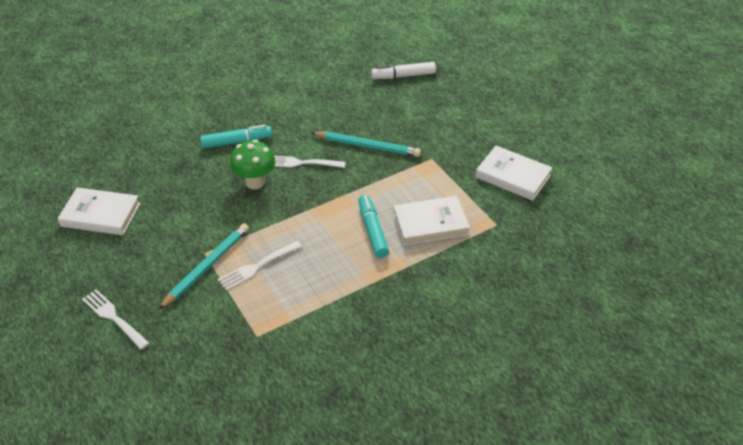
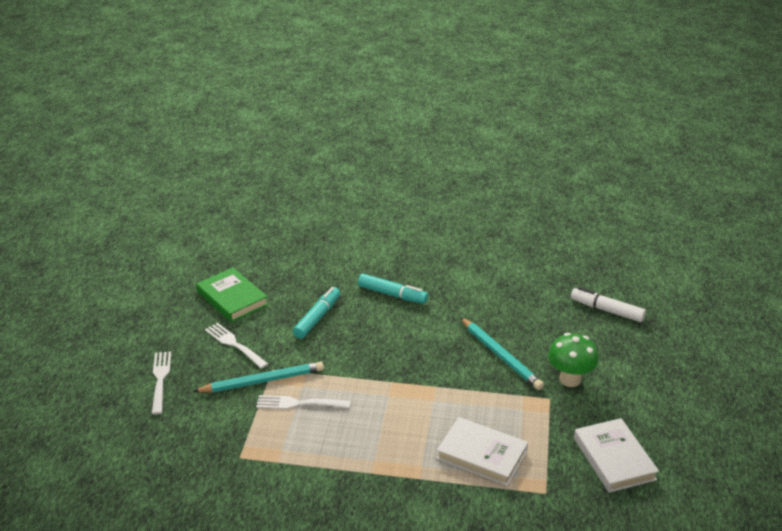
camera: 40 degrees right, 10 degrees down
white book [57,187,140,235] -> green book [196,268,268,322]
green mushroom [230,140,275,189] -> green mushroom moved to [548,333,599,387]
white fork [274,156,346,168] -> white fork moved to [205,323,268,369]
turquoise marker [358,195,389,258] -> turquoise marker moved to [293,287,340,339]

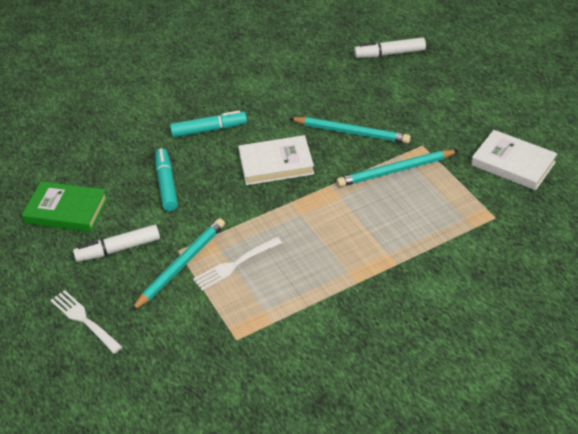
camera: 35 degrees left, 10 degrees up
white fork [205,323,268,369] -> white marker [73,224,160,262]
white book [437,417,528,486] -> white book moved to [238,135,314,185]
green mushroom [548,333,599,387] -> none
none -> turquoise pencil [337,150,459,187]

